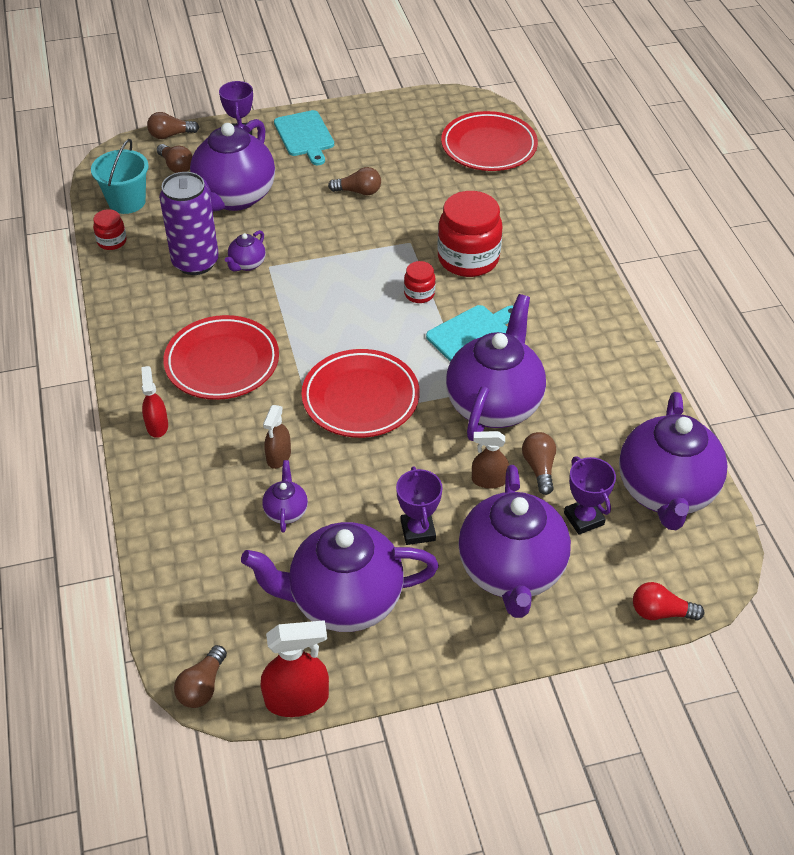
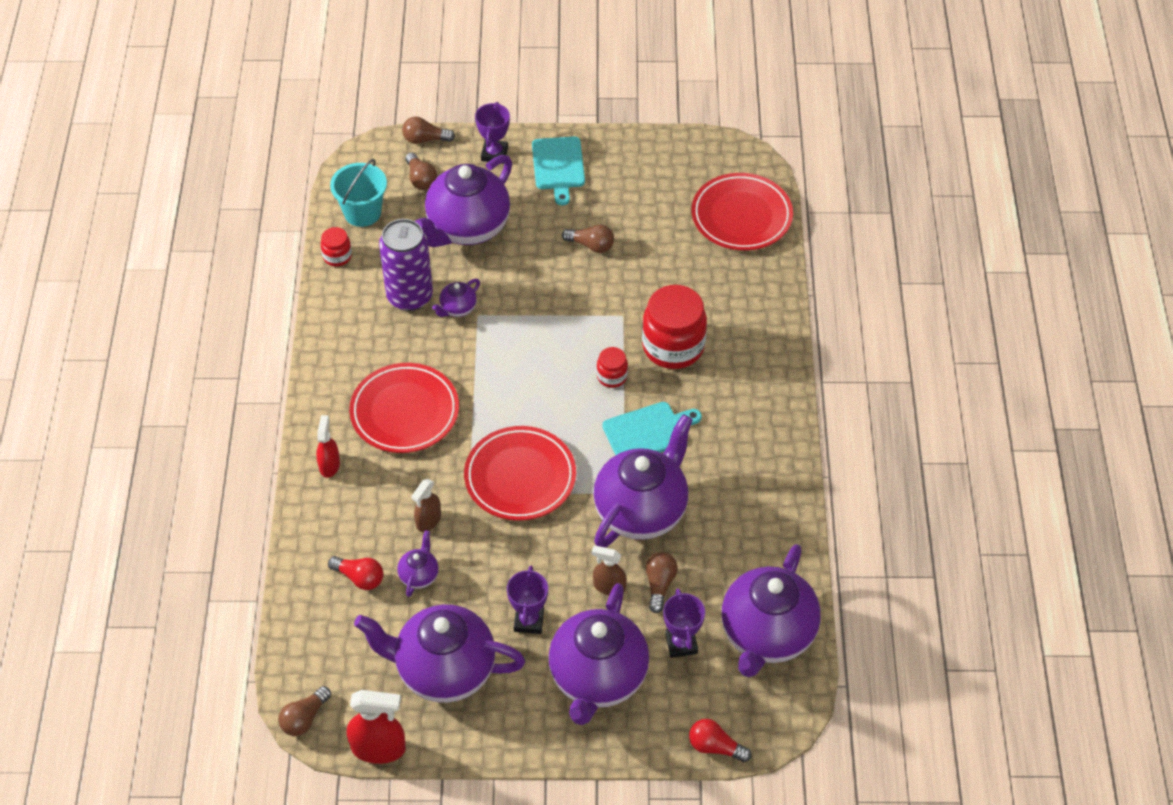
camera: 15 degrees right, 5 degrees up
none -> red light bulb [328,556,383,590]

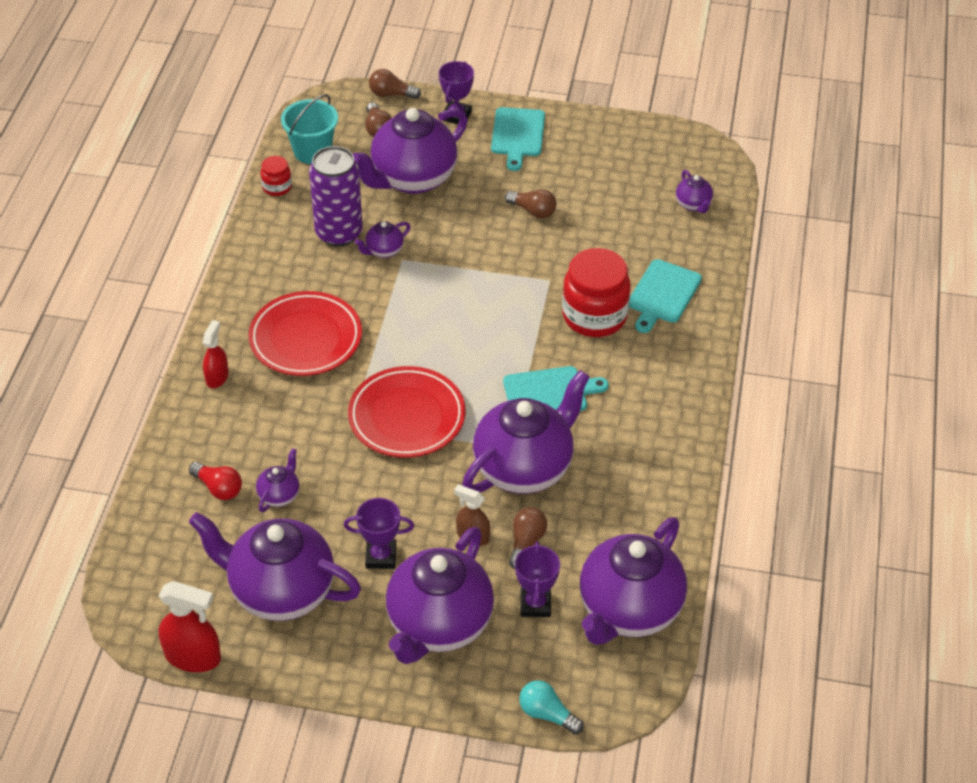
camera: 10 degrees right, 5 degrees down
brown light bulb [278,686,331,736] -> none
brown spray bottle [411,479,441,532] -> none
purple trophy [507,566,548,634] -> purple trophy turned 75 degrees clockwise [344,498,414,569]
red jar [597,347,628,388] -> none
red light bulb [689,719,751,762] -> turquoise light bulb [519,680,584,735]
red plate [692,173,793,250] -> purple teapot [676,170,713,213]
none -> turquoise cutting board [629,259,702,333]

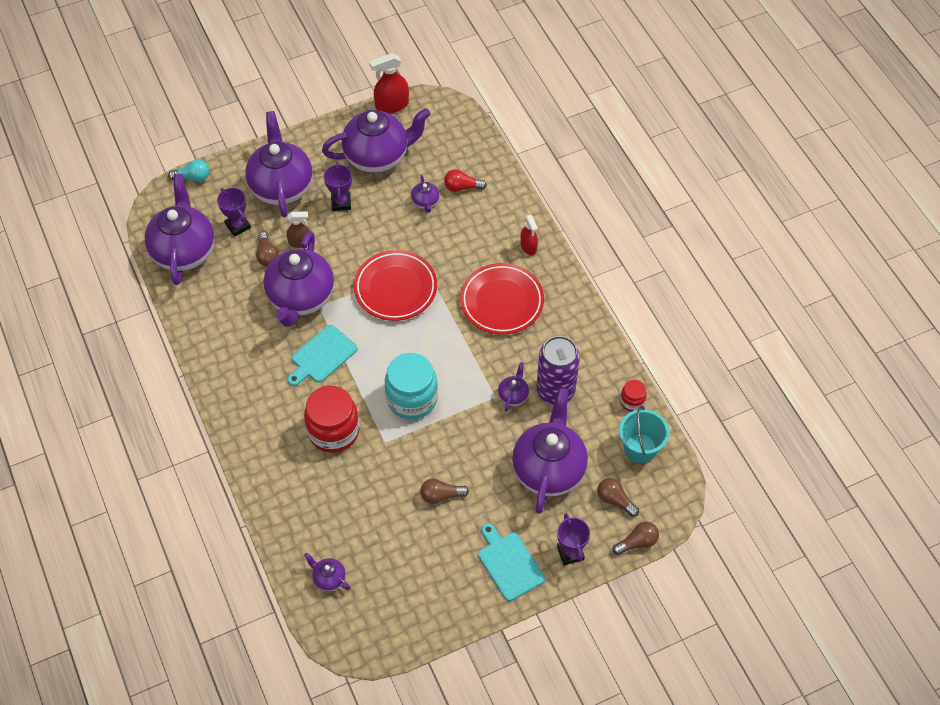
camera: 145 degrees right, 10 degrees up
purple trophy [344,498,414,569] -> purple trophy turned 60 degrees counterclockwise [324,162,352,211]
turquoise cutting board [629,259,702,333] -> none
none -> turquoise jar [385,353,438,419]

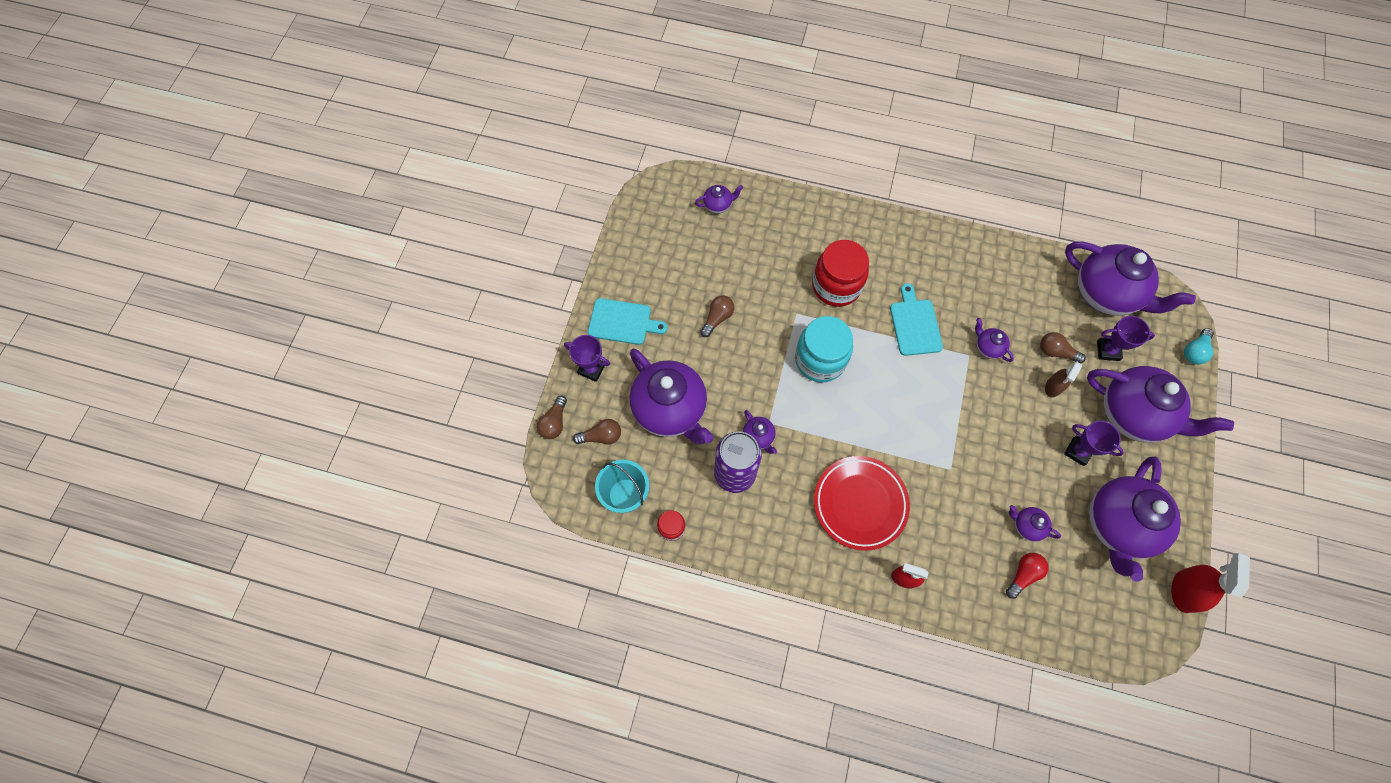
camera: 130 degrees right, 10 degrees up
purple teapot [263,231,334,327] -> purple teapot [975,318,1014,362], size x0.43
red plate [354,250,437,321] -> none

